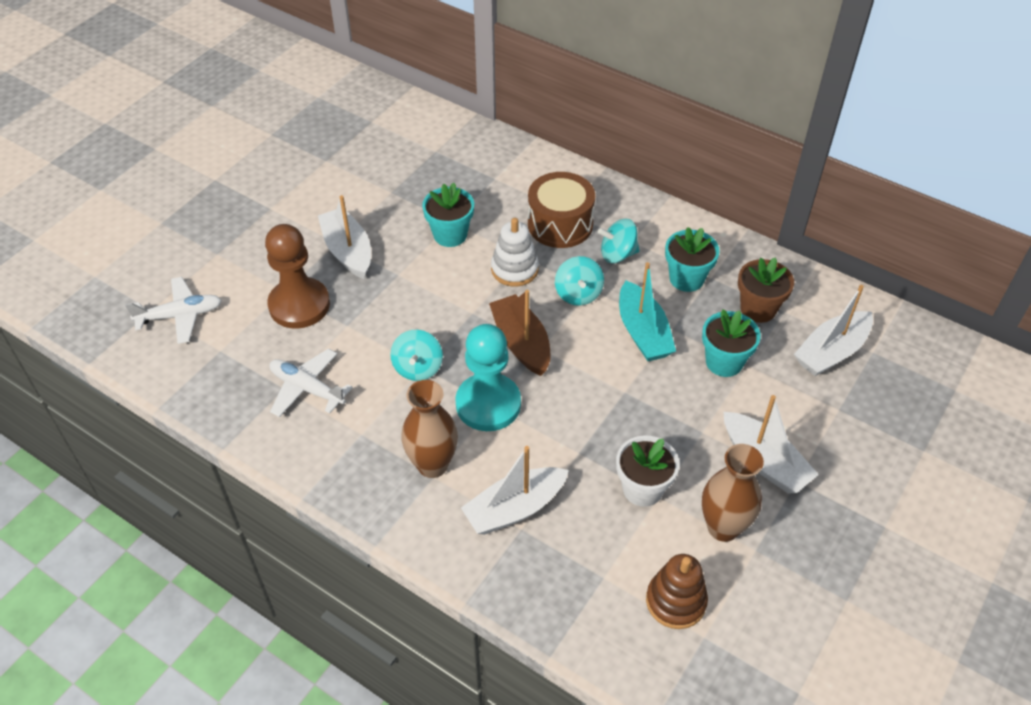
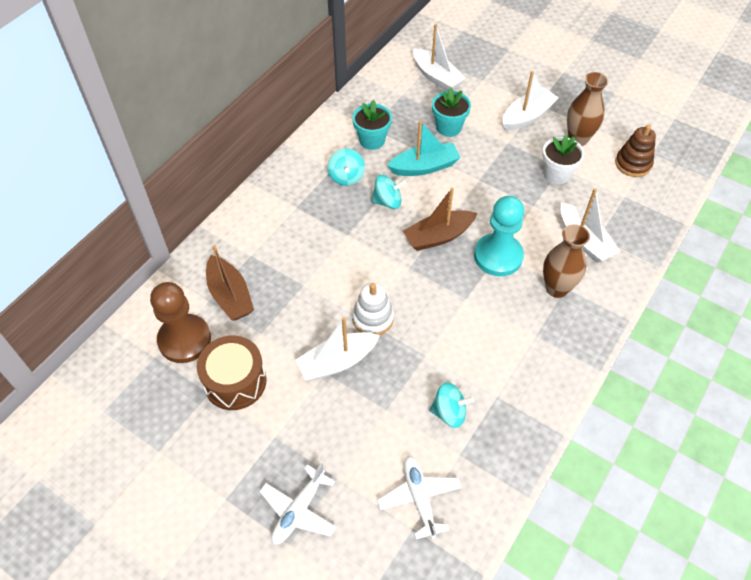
camera: 90 degrees left, 5 degrees up
brown pawn [265,224,330,329] -> brown pawn moved to [150,282,211,363]
white plane [269,348,353,417] -> white plane moved to [259,463,336,544]
turquoise spinning top [390,330,443,381] -> turquoise spinning top moved to [429,382,474,428]
turquoise flower pot [422,183,474,247] -> none
white stacking toy [491,218,539,287] -> white stacking toy moved to [352,283,394,335]
brown drum [528,172,595,248] -> brown drum moved to [197,336,267,410]
brown flower pot [738,257,794,323] -> none
none -> brown boat [206,245,254,321]

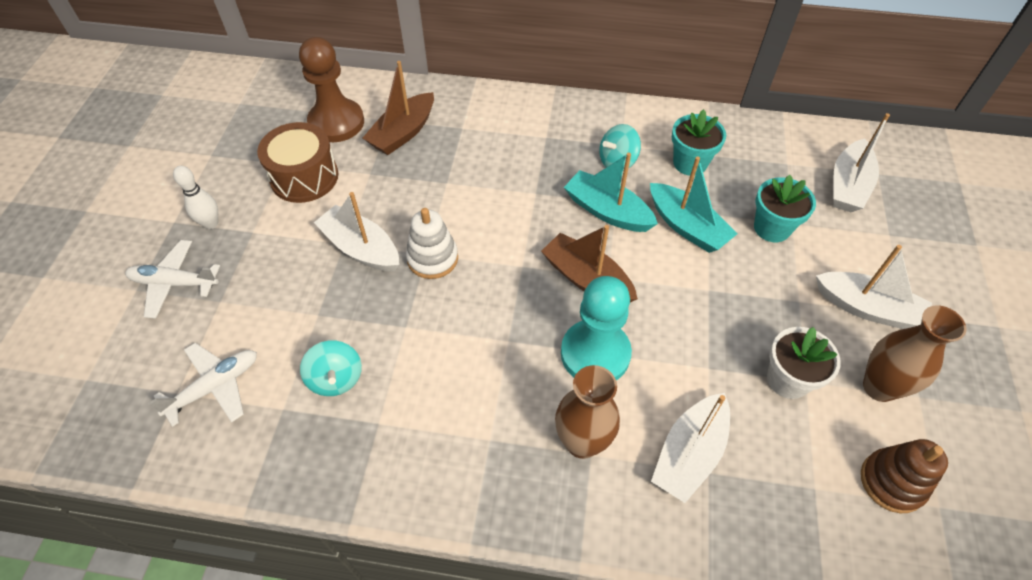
camera: 65 degrees right, 0 degrees up
turquoise spinning top [371,175,407,209] -> turquoise boat [564,153,658,232]
none -> white bowling pin [173,166,218,229]

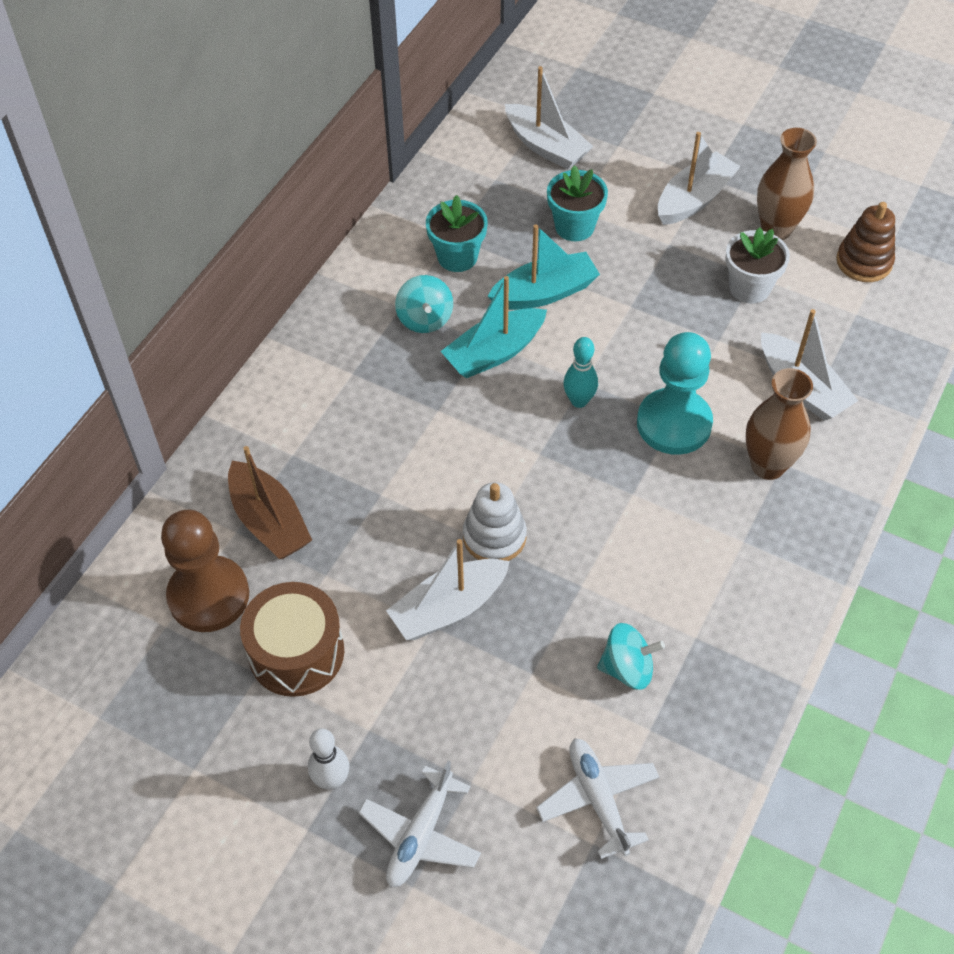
camera: 70 degrees left, 0 degrees up
brown boat [541,225,638,302] -> turquoise bowling pin [564,337,598,408]

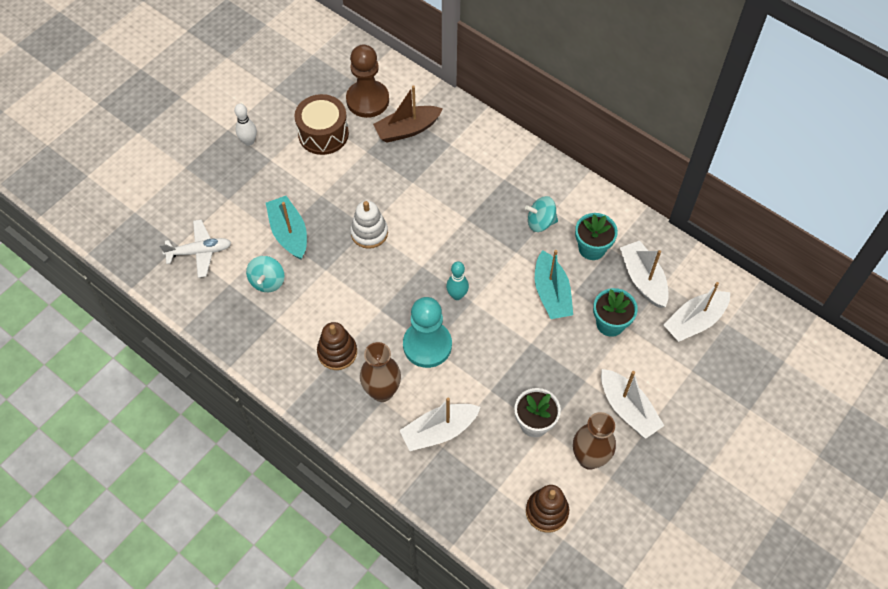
camera: 100 degrees right, 5 degrees up
white plane [358,761,481,888] -> none
white boat [386,539,510,640] -> white boat moved to [620,241,669,308]
turquoise boat [441,276,547,378] -> turquoise boat moved to [266,196,307,260]
none -> brown stacking toy [317,322,357,370]

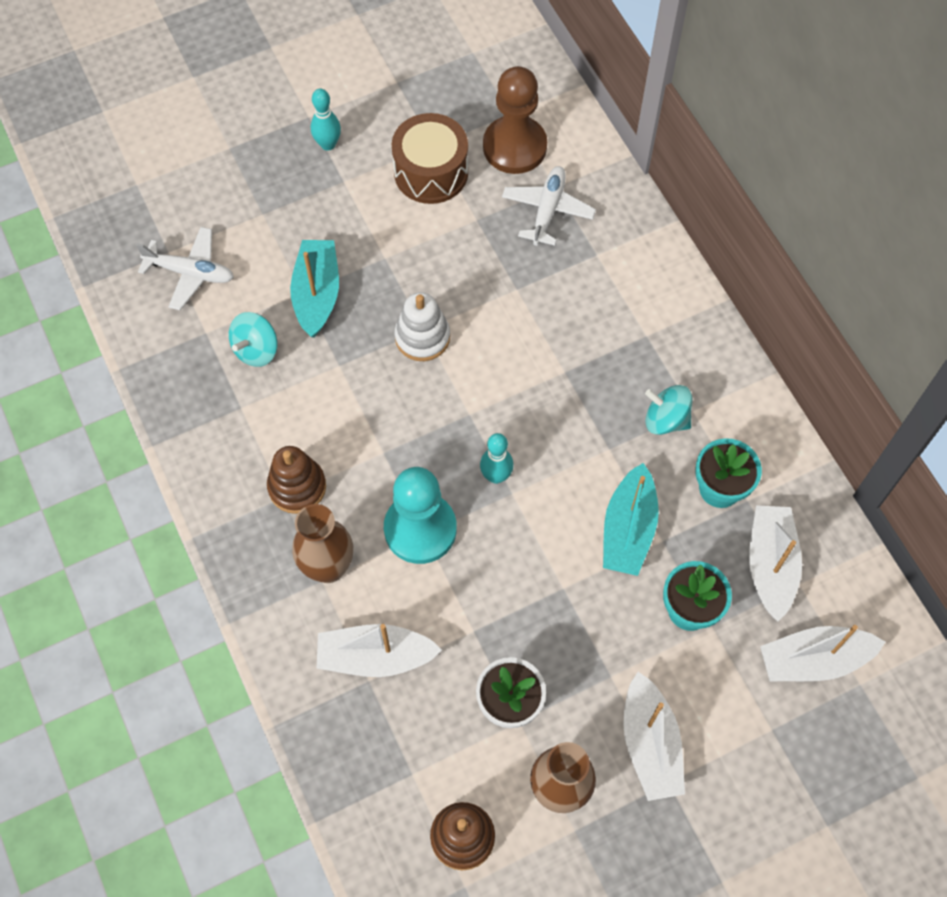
camera: 25 degrees right, 5 degrees up
white bowling pin [234,103,257,146] -> turquoise bowling pin [311,88,341,151]
brown boat [373,85,443,143] -> white plane [502,166,596,246]

